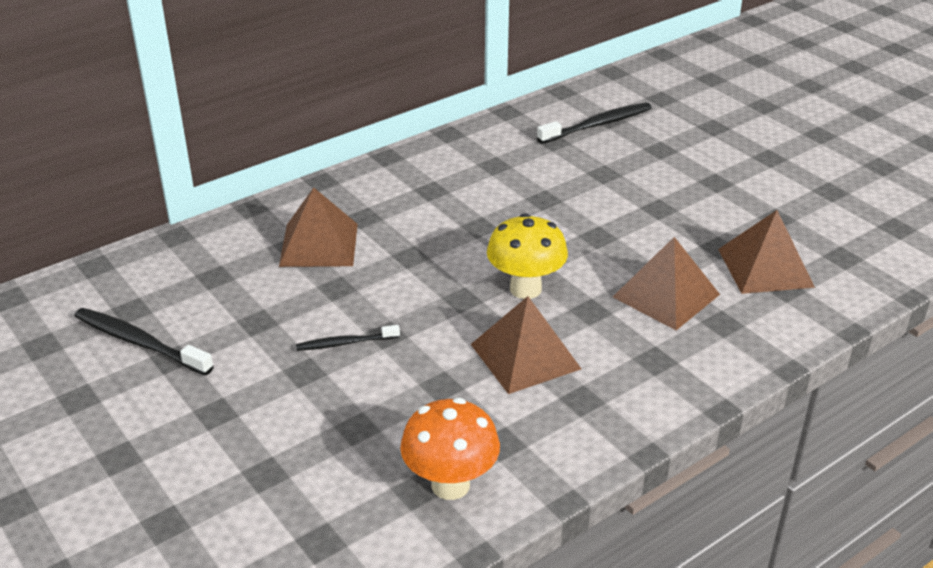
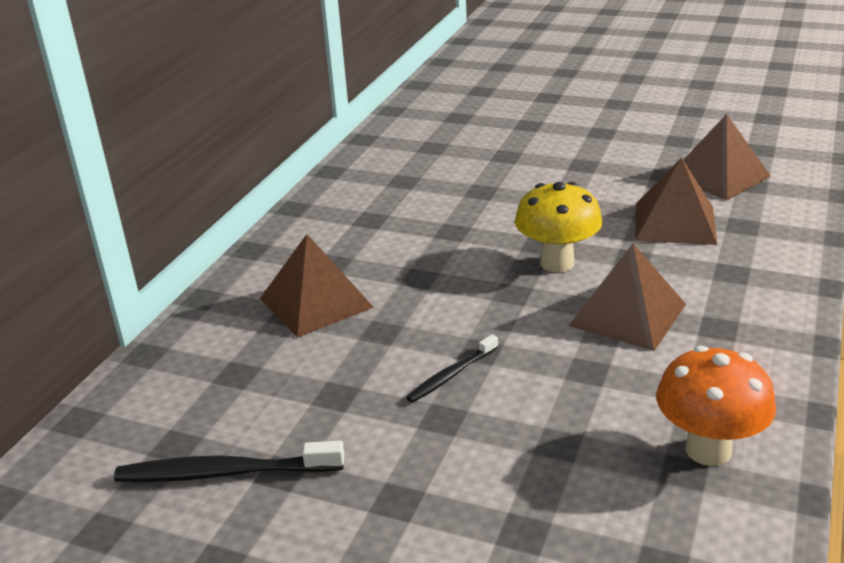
camera: 30 degrees left, 5 degrees down
black toothbrush [537,102,652,144] -> none

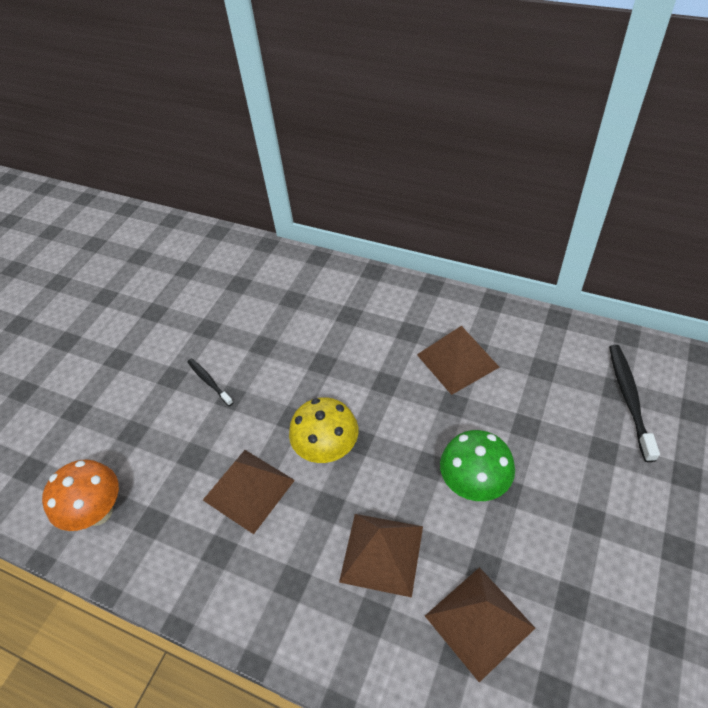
camera: 95 degrees right, 20 degrees up
black toothbrush [114,441,344,482] -> black toothbrush moved to [609,345,660,462]
brown pyramid [260,234,374,338] -> brown pyramid moved to [417,326,500,395]
none -> green mushroom [440,430,515,501]

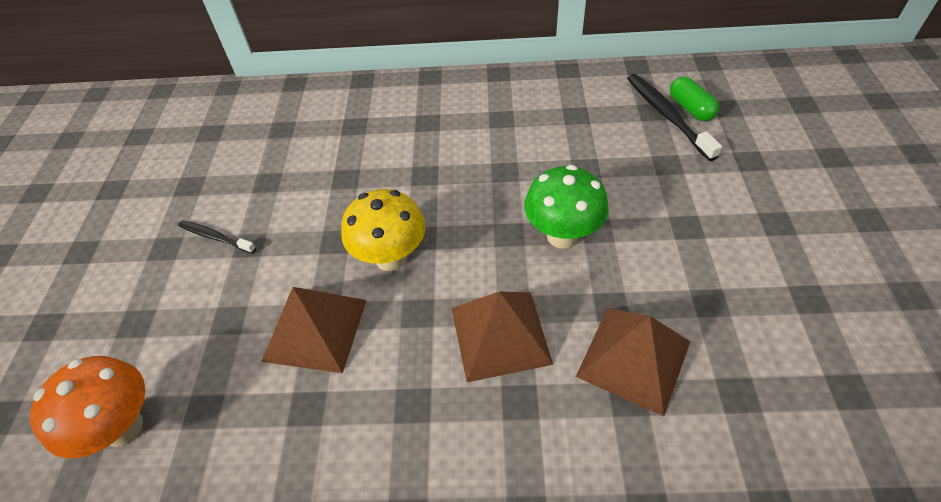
camera: 25 degrees left, 0 degrees up
brown pyramid [417,326,500,395] -> none
none -> green capsule [670,77,719,121]

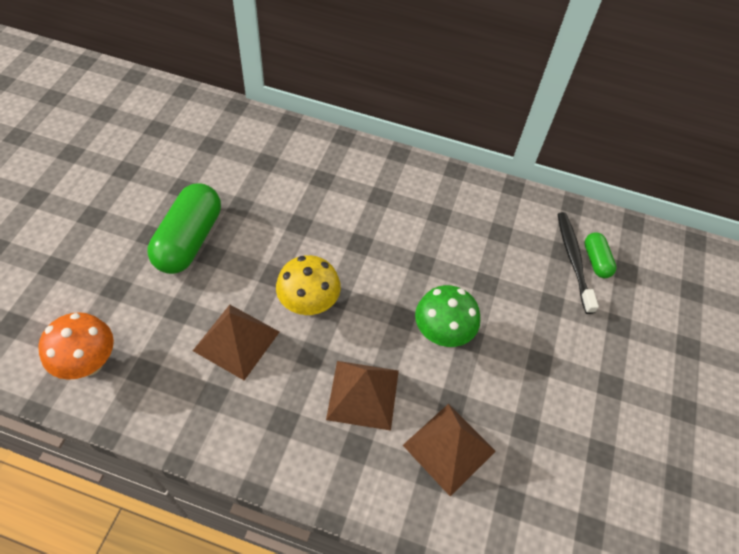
camera: 10 degrees right, 5 degrees up
black toothbrush [178,220,256,254] -> green capsule [148,183,221,274]

